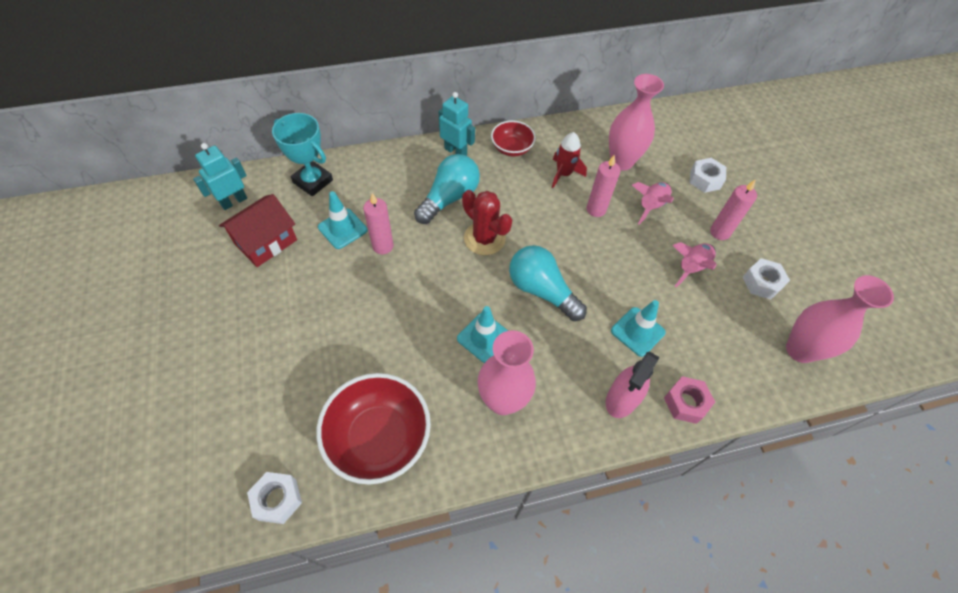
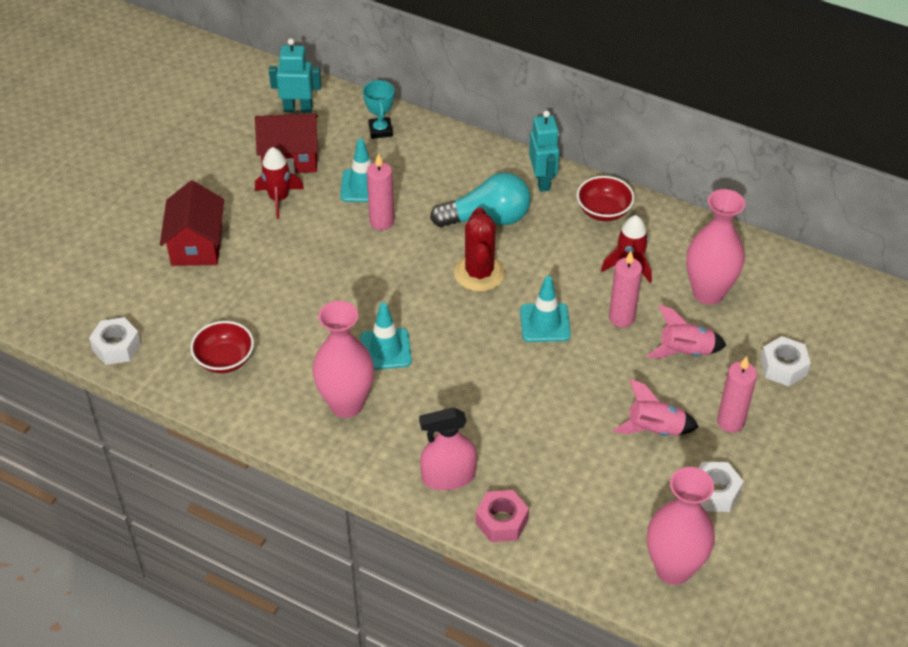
camera: 45 degrees right, 10 degrees down
turquoise trophy [272,113,333,196] -> turquoise trophy [363,80,394,139], size x0.64
red bowl [316,373,431,485] -> red bowl [190,321,254,373], size x0.57
turquoise light bulb [509,245,587,321] -> none
turquoise traffic cone [611,300,666,357] -> turquoise traffic cone moved to [520,276,571,342]
none -> red house [160,180,224,266]
none -> red rocket [255,147,304,219]

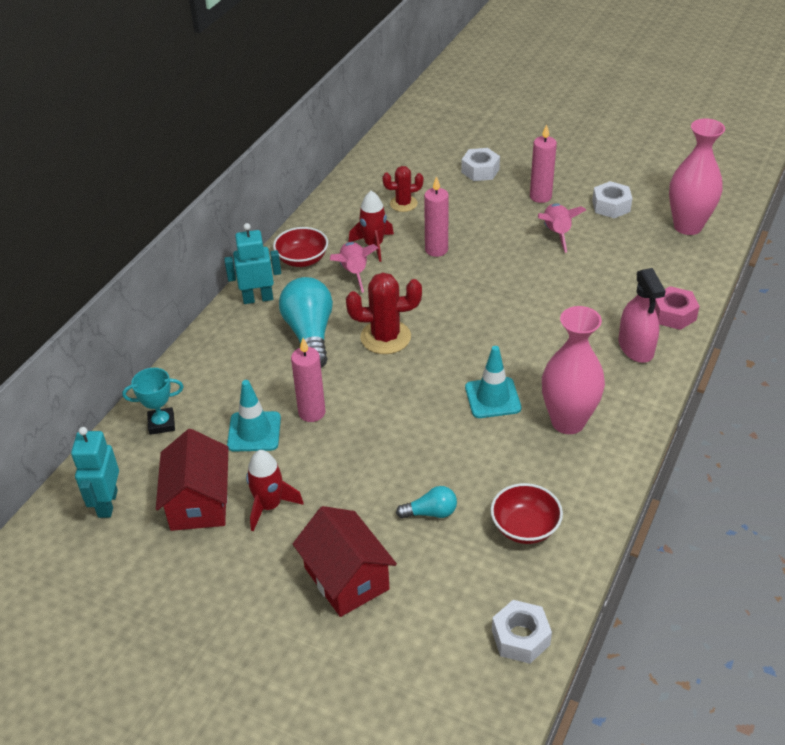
camera: 90 degrees left, 5 degrees down
red house [160,180,224,266] -> red house turned 60 degrees clockwise [293,506,397,617]
turquoise traffic cone [520,276,571,342] -> none
pink rocket [646,305,726,358] -> pink rocket moved to [330,242,378,293]
pink vase [686,189,745,305] -> red cactus [382,166,423,212]
none -> turquoise light bulb [396,486,457,519]

